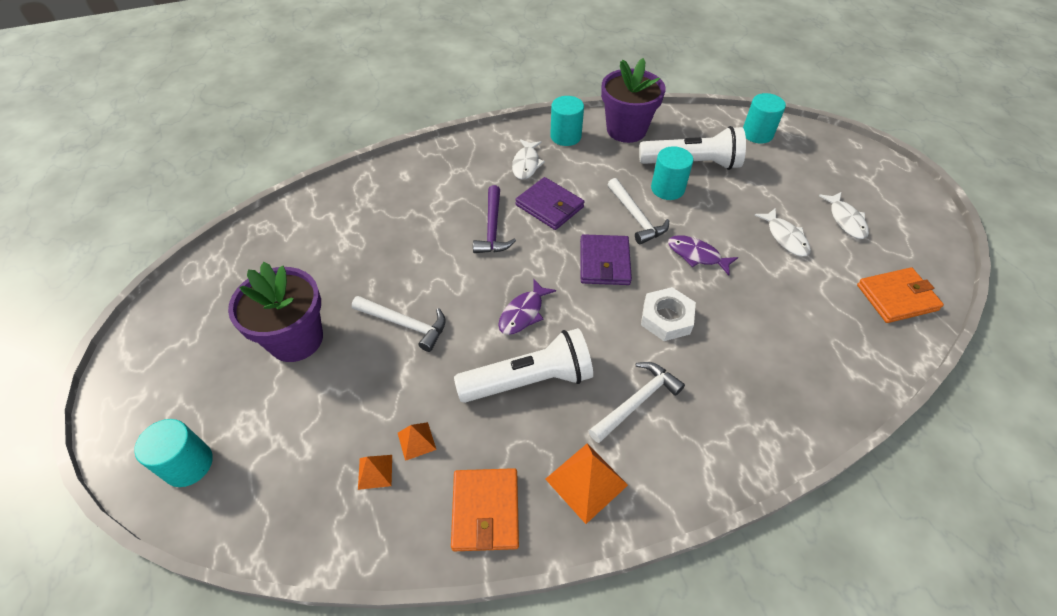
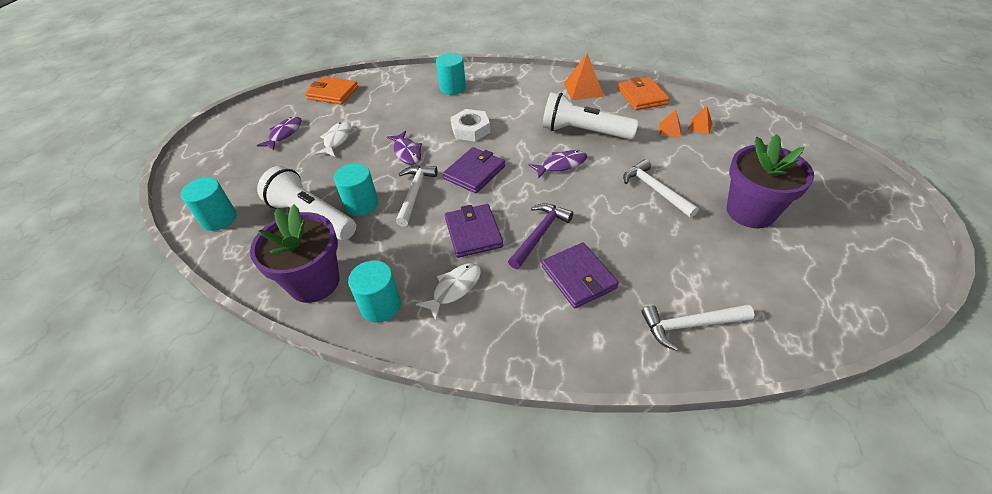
camera: 145 degrees left, 5 degrees down
turquoise cylinder [134,419,213,487] -> turquoise cylinder moved to [436,53,466,95]
orange wallet [451,468,519,551] -> orange wallet turned 45 degrees counterclockwise [618,77,670,110]
white hammer [589,362,685,443] -> white hammer moved to [641,305,754,351]
white fish [819,192,869,239] -> purple fish [257,116,302,150]
none -> purple wallet [542,243,619,308]

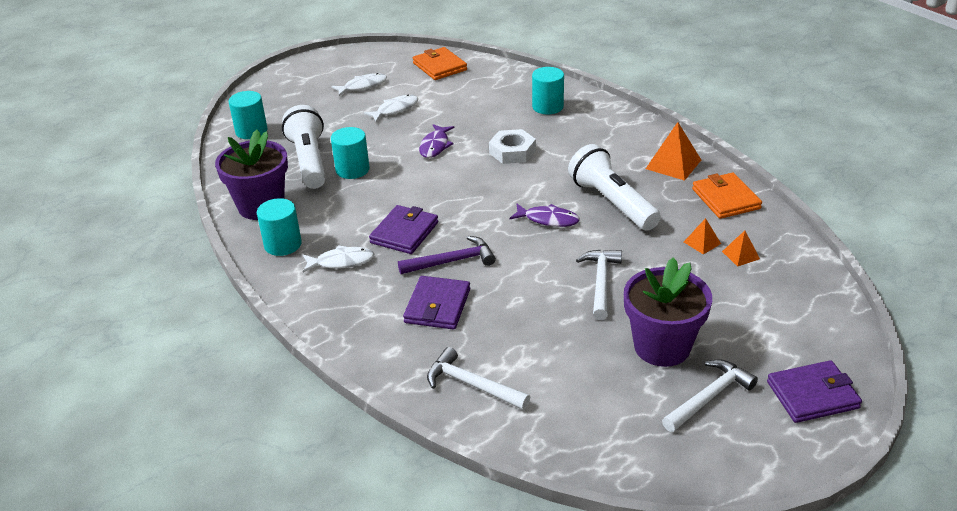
camera: 40 degrees right, 10 degrees down
purple fish [257,116,302,150] -> white fish [331,73,387,96]
white hammer [396,165,437,227] -> white hammer moved to [662,360,758,432]
purple wallet [443,147,505,193] -> purple wallet moved to [767,360,862,423]
orange wallet [618,77,670,110] -> orange wallet turned 45 degrees counterclockwise [692,173,762,219]

